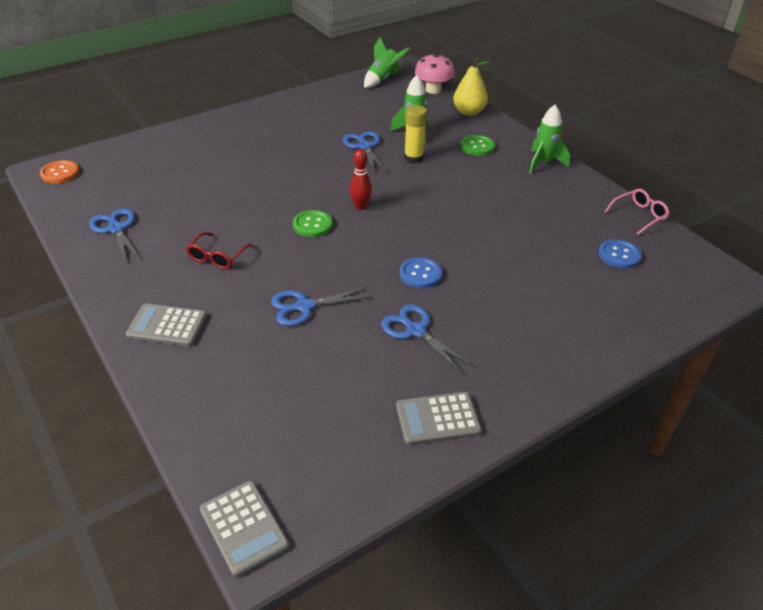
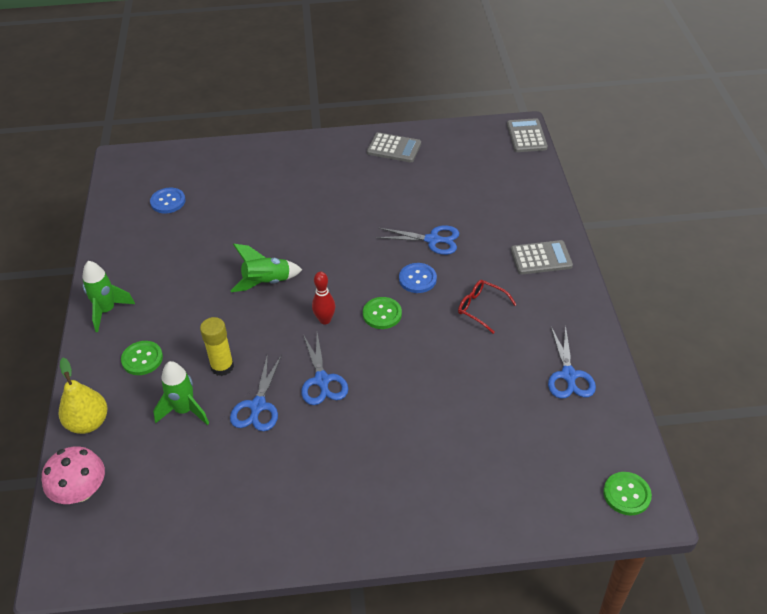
camera: 150 degrees left, 5 degrees up
orange button [40,160,79,184] -> green button [603,472,652,515]
grey calculator [126,303,207,347] -> grey calculator turned 45 degrees counterclockwise [511,240,573,275]
red glasses [186,232,253,269] -> red glasses turned 105 degrees counterclockwise [458,280,517,334]
green rocket [364,37,410,88] -> green rocket moved to [231,244,302,292]
blue scissors [381,304,474,374] -> blue scissors moved to [301,333,348,405]
blue button [400,257,442,288] -> blue button moved to [399,263,437,293]
pink glasses [604,189,669,235] -> none

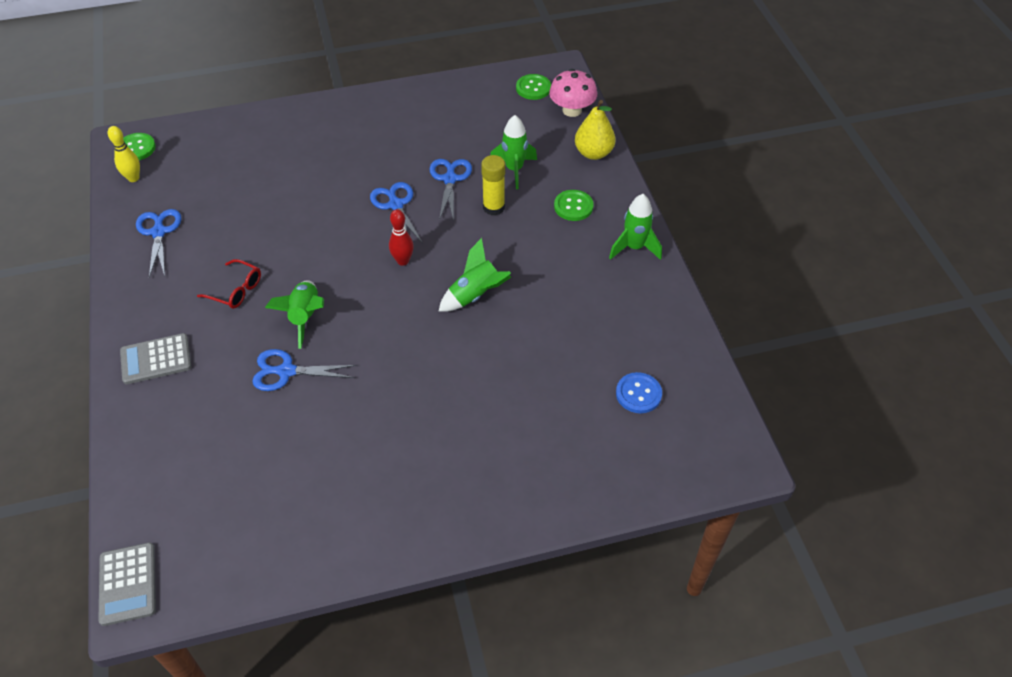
camera: 170 degrees right, 5 degrees up
green button [363,297,402,329] -> green button moved to [516,74,551,100]
grey calculator [367,132,421,162] -> none
blue button [399,263,437,293] -> green rocket [265,280,324,349]
none -> yellow bowling pin [108,126,140,182]

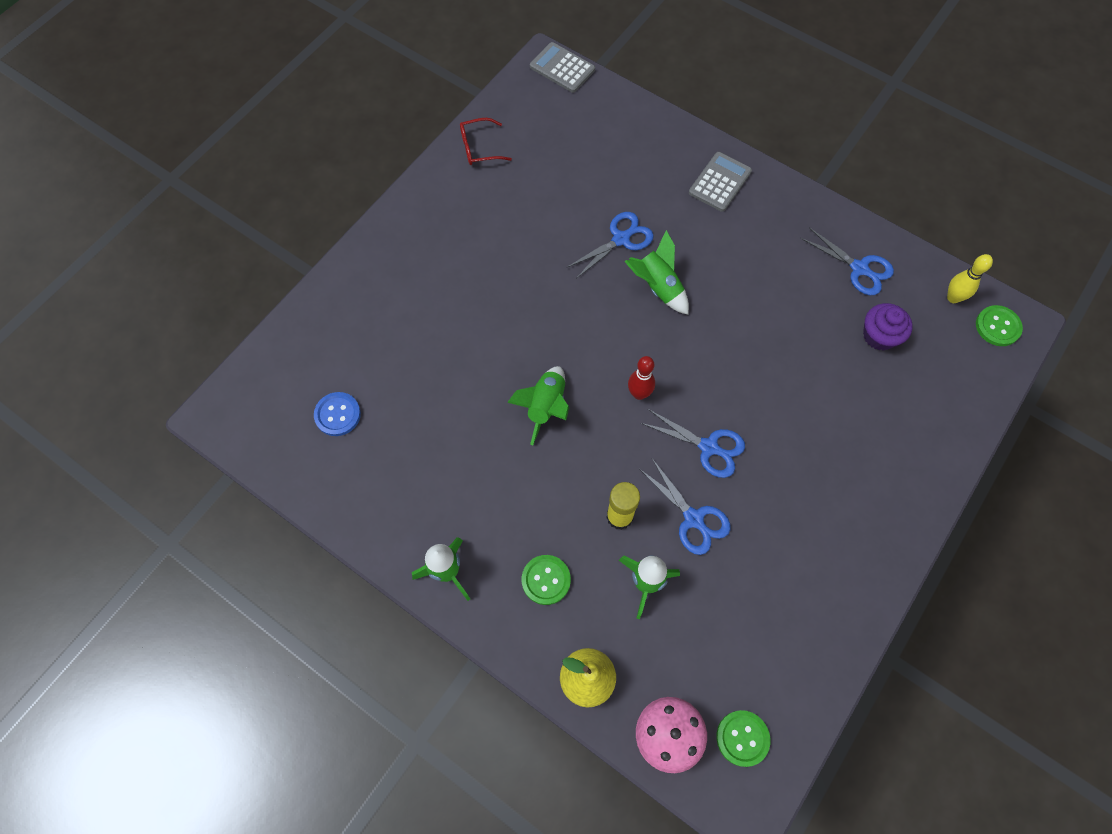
camera: 140 degrees right, 15 degrees up
red glasses [197,259,261,309] -> red glasses moved to [460,118,512,165]
none -> purple cupcake [863,303,913,351]

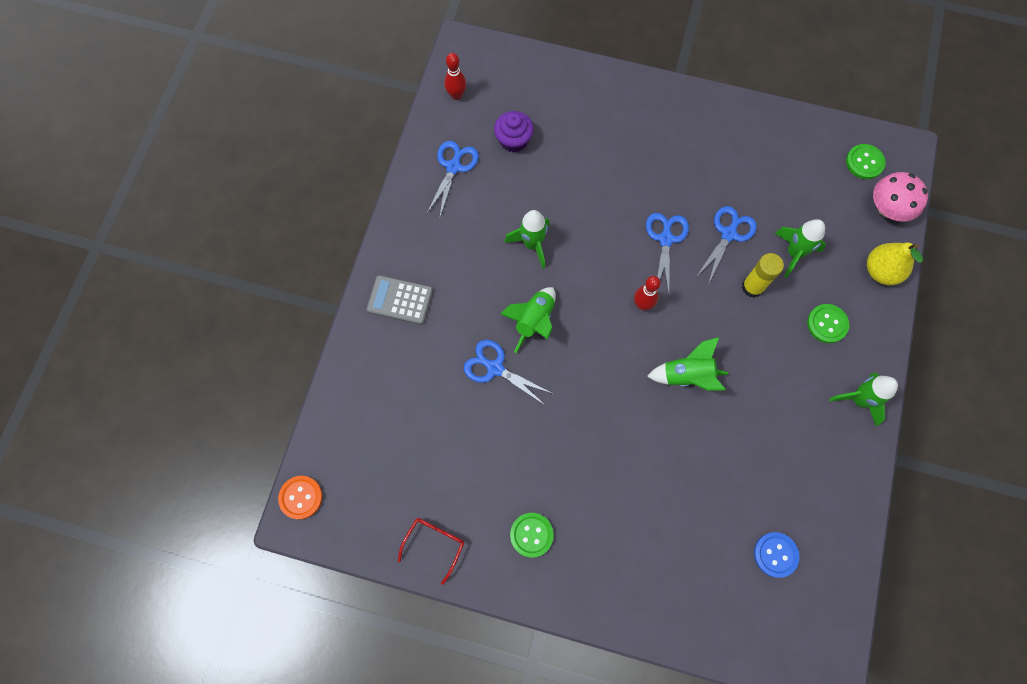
camera: 110 degrees left, 5 degrees up
red glasses [460,118,512,165] -> red glasses turned 120 degrees counterclockwise [398,518,464,585]
grey calculator [530,42,595,93] -> orange button [278,476,322,520]
yellow bowling pin [947,254,993,303] -> red bowling pin [444,53,466,100]
green button [976,305,1023,346] -> green button moved to [510,513,554,558]
none -> green rocket [505,210,550,269]

